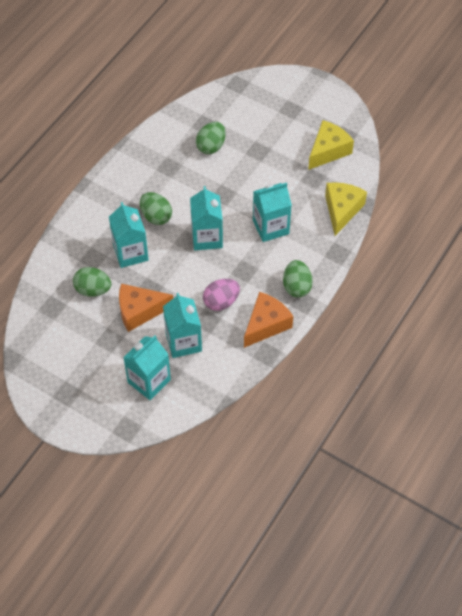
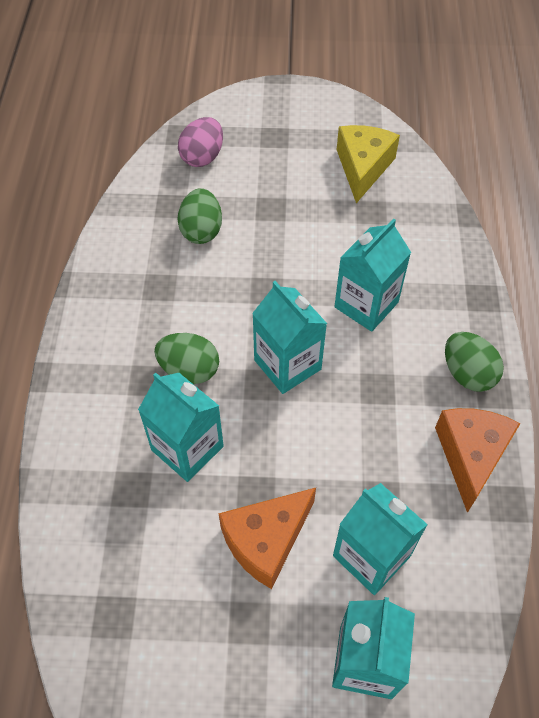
camera: 30 degrees left, 0 degrees up
green egg [73,267,112,297] -> none
pink egg [203,279,240,311] -> pink egg moved to [178,117,223,167]
yellow cheese [325,182,367,236] -> none

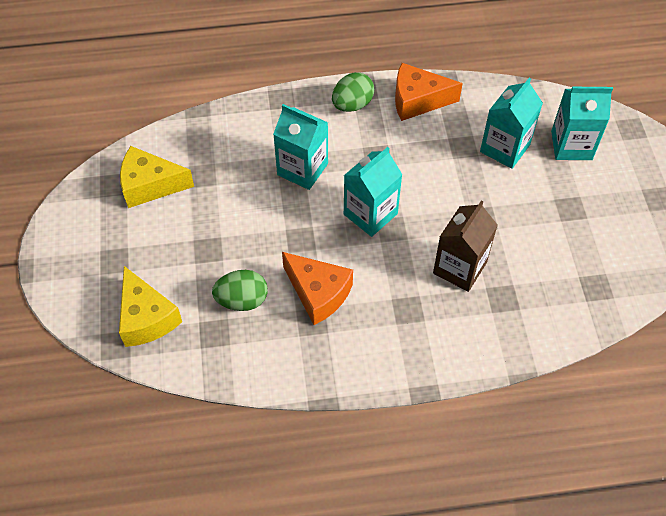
camera: 100 degrees left, 0 degrees up
turquoise carton [138,373,224,482] -> brown carton [433,200,498,292]
green egg [154,333,219,384] -> none
pink egg [178,117,223,167] -> yellow cheese [119,266,182,347]
orange cheese [218,488,316,589] -> orange cheese moved to [282,252,353,325]

